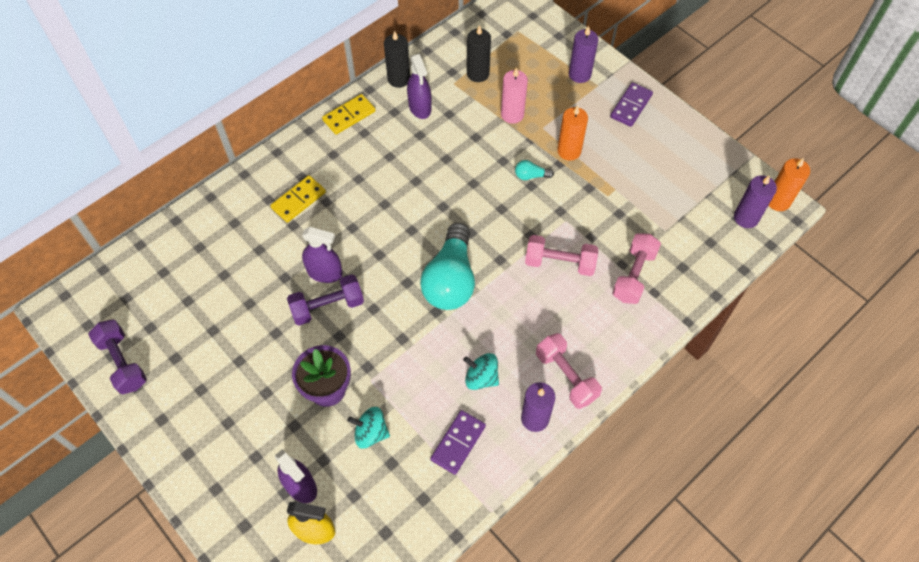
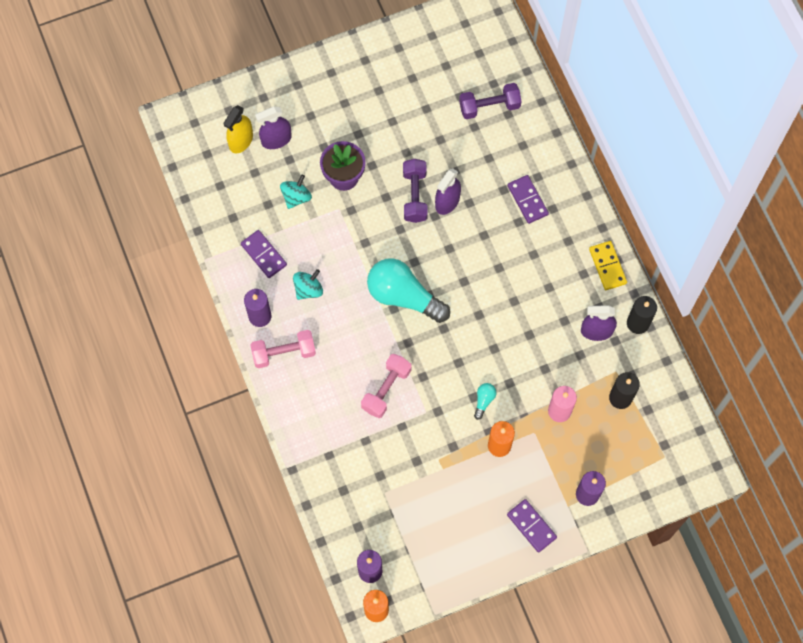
camera: 110 degrees right, 10 degrees up
purple dumbbell [88,319,147,394] -> purple dumbbell moved to [459,83,522,119]
yellow domino [270,175,326,223] -> purple domino [508,175,549,224]
pink dumbbell [612,233,661,304] -> none

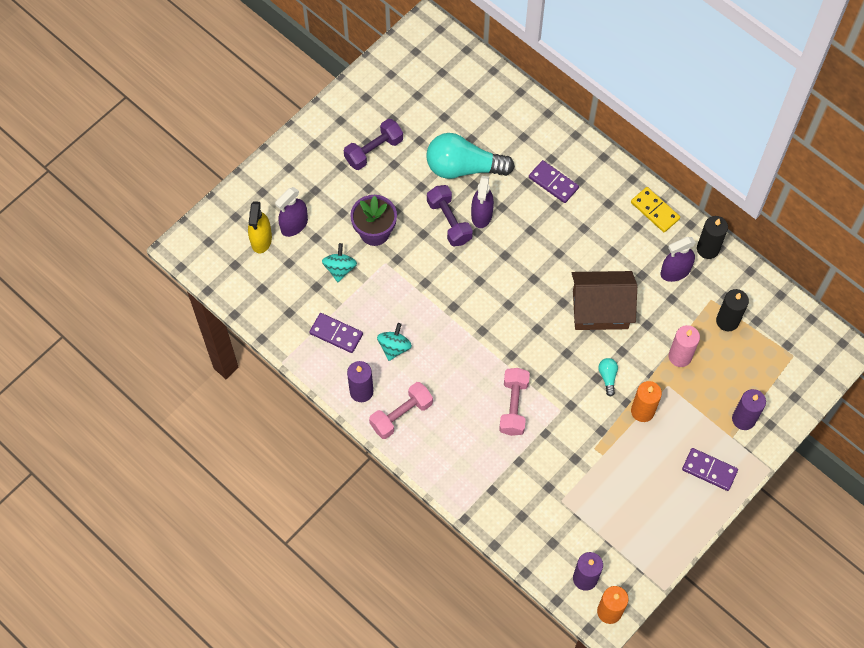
camera: 25 degrees left, 5 degrees down
turquoise light bulb [367,258,450,323] -> turquoise light bulb moved to [426,133,515,179]
purple dumbbell [459,83,522,119] -> purple dumbbell moved to [344,119,403,170]
none -> brown house [572,271,637,330]

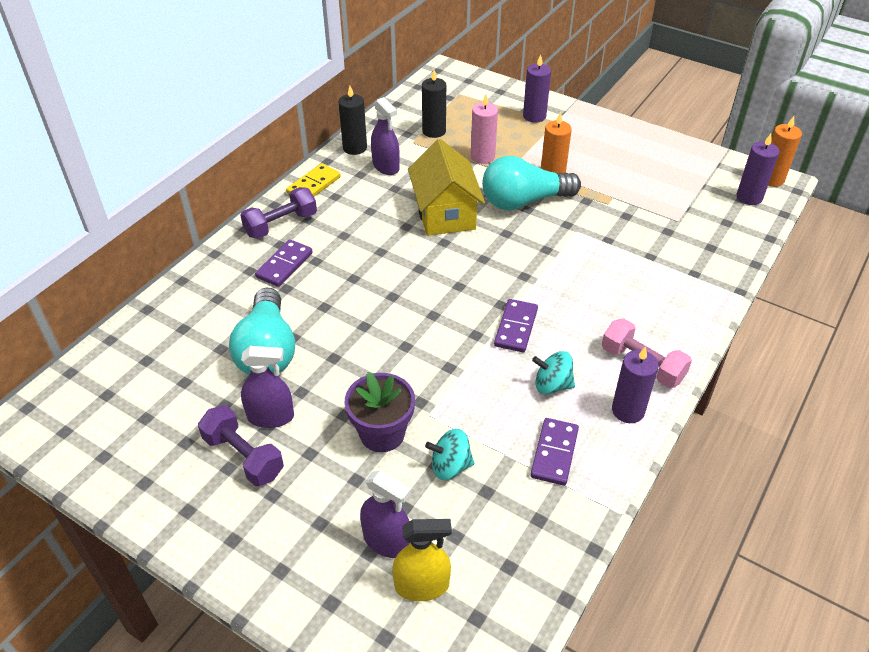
camera: 100 degrees left, 20 degrees down
purple dumbbell [427,185,473,247] -> purple dumbbell moved to [240,187,317,239]
purple spray bottle [471,176,494,228] -> purple spray bottle moved to [241,346,294,428]
pink dumbbell [499,368,530,436] -> none
brown house [572,271,637,330] -> yellow house [408,139,485,236]
turquoise light bulb [598,358,618,397] -> turquoise light bulb [482,156,581,210], size x2.45
purple domino [682,448,738,491] -> purple domino moved to [494,299,538,352]

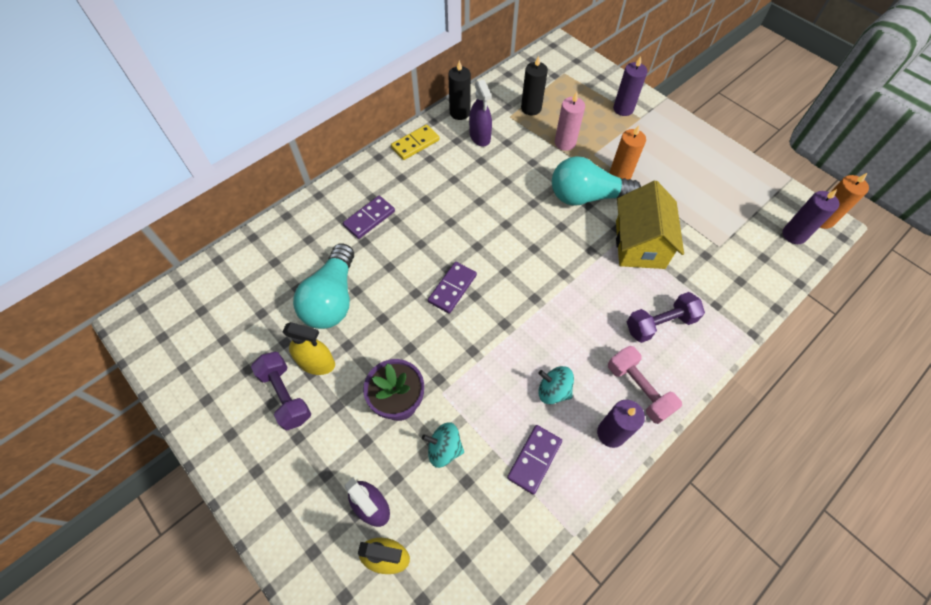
camera: 15 degrees right, 15 degrees up
purple dumbbell [240,187,317,239] -> purple dumbbell moved to [627,292,705,343]
purple spray bottle [241,346,294,428] -> yellow spray bottle [282,322,335,375]
yellow house [408,139,485,236] -> yellow house moved to [616,180,684,269]
purple domino [494,299,538,352] -> purple domino moved to [428,262,477,314]

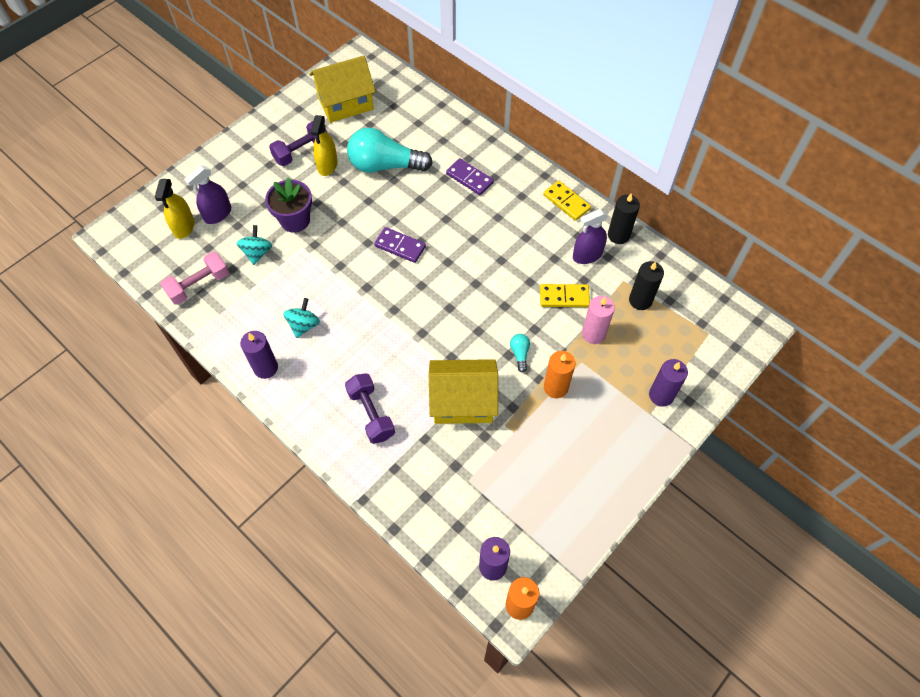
camera: 85 degrees right, 0 degrees up
purple domino [507,425,562,495] -> none
turquoise light bulb [552,156,641,206] -> turquoise light bulb [510,334,530,373], size x0.41
pink dumbbell [608,346,682,424] -> pink dumbbell moved to [161,252,229,305]
none -> yellow house [309,56,376,123]
none -> yellow domino [540,284,590,307]

